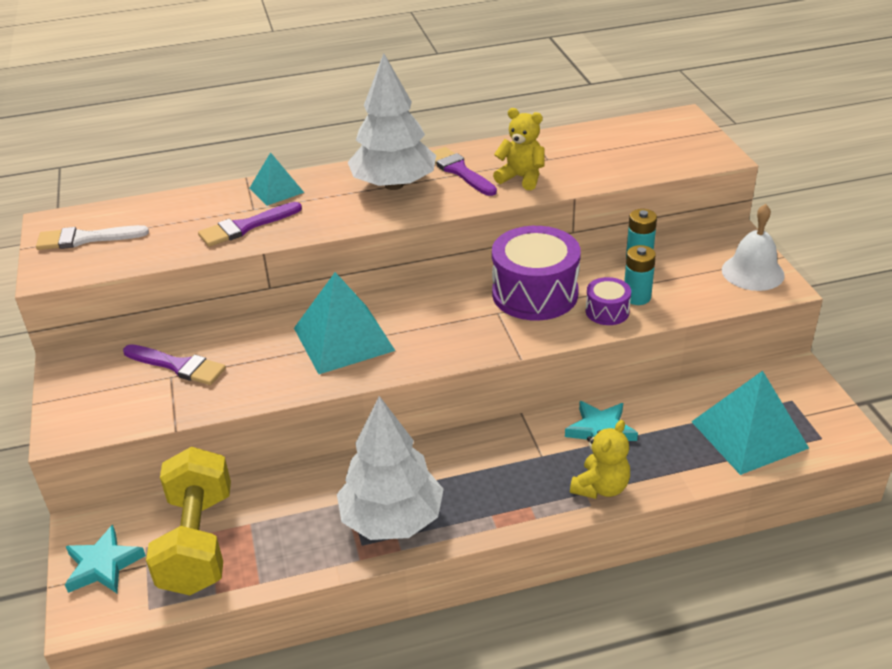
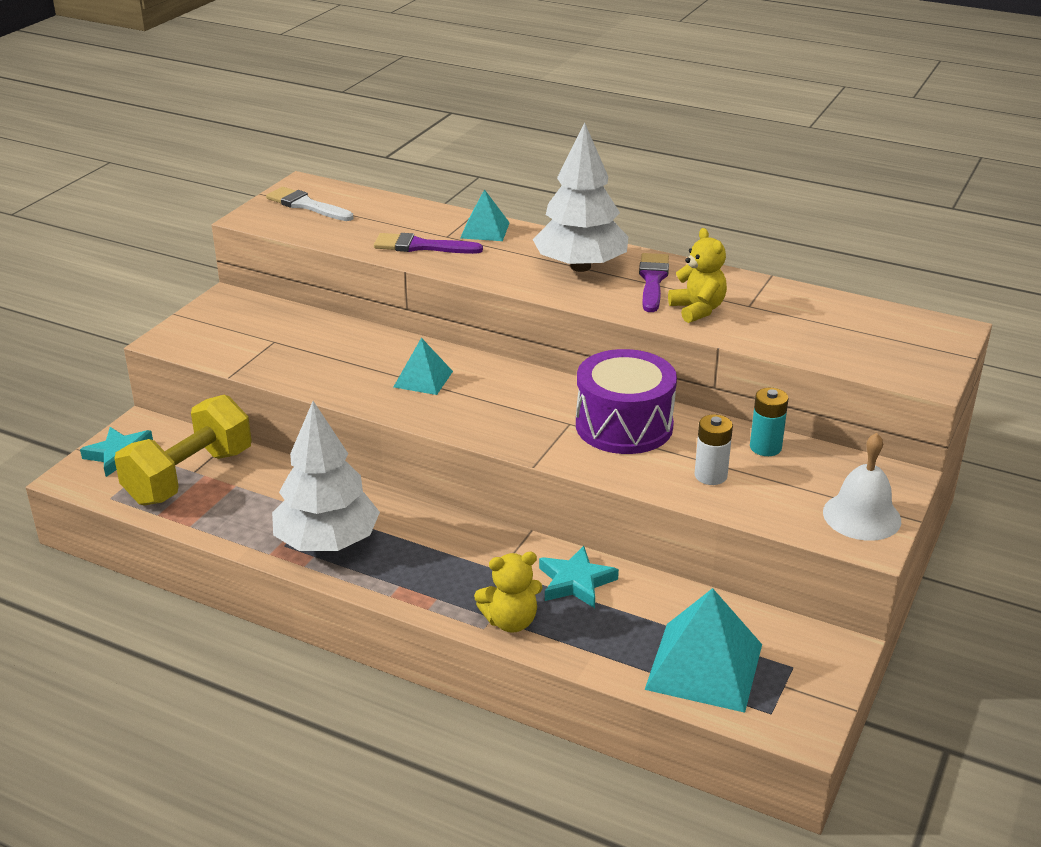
camera: 40 degrees right, 5 degrees down
purple brush [123,344,226,385] -> none
turquoise pyramid [294,272,395,374] -> turquoise pyramid [394,338,453,395], size x0.57
purple drum [586,277,631,325] -> none
turquoise battery [624,245,656,305] -> white battery [695,414,733,485]

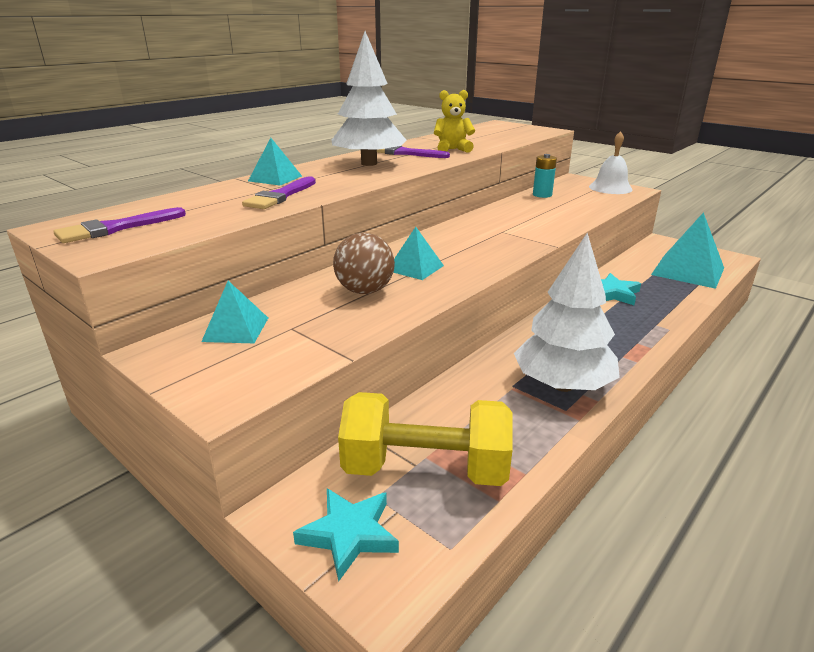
camera: 75 degrees left, 5 degrees down
yellow dumbbell [114,395,251,506] -> yellow dumbbell turned 45 degrees counterclockwise [338,392,513,486]
white brush [266,187,353,221] -> purple brush [53,207,186,243]
yellow teddy bear [474,552,542,633] -> none
purple drum [576,349,677,454] -> none
white battery [695,414,733,485] -> none
none -> turquoise pyramid [201,281,268,343]
none -> brown ball [333,233,395,294]

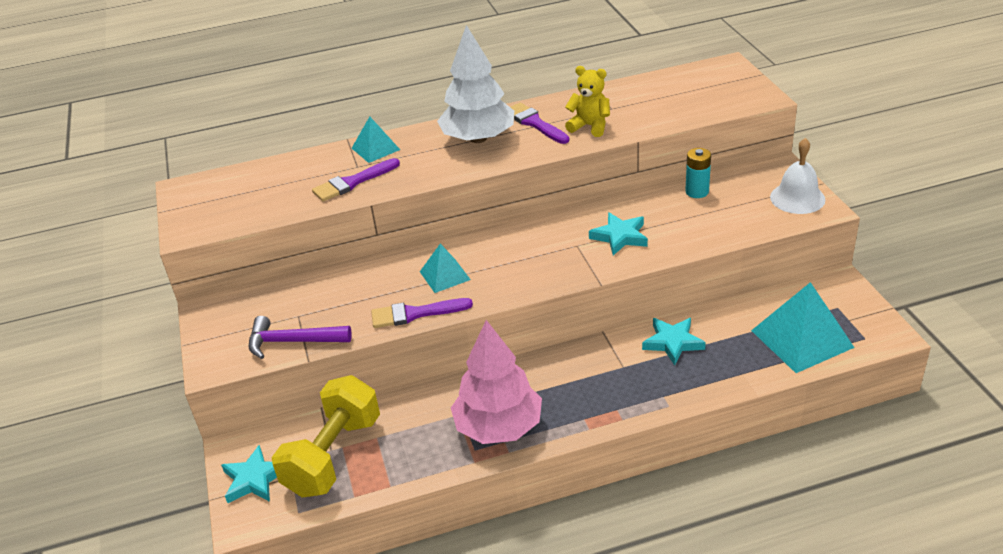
camera: 35 degrees right, 10 degrees up
purple brush [53,207,186,243] -> purple brush moved to [371,298,473,328]
turquoise pyramid [201,281,268,343] -> none
brown ball [333,233,395,294] -> none
yellow dumbbell [338,392,513,486] -> yellow dumbbell turned 75 degrees clockwise [272,375,380,498]
white tree [514,233,620,392] -> pink tree [451,320,542,444]
none -> purple hammer [249,316,352,359]
none -> turquoise star [589,212,648,255]

